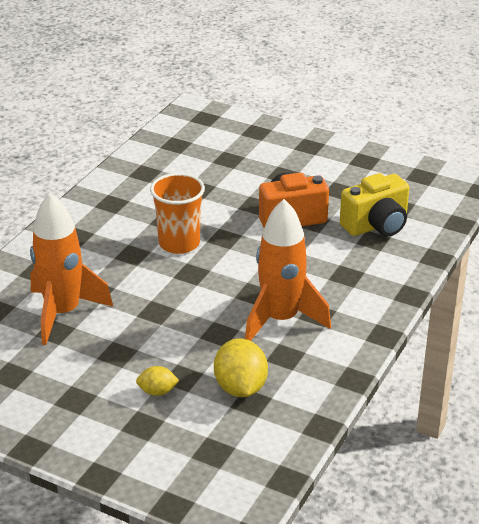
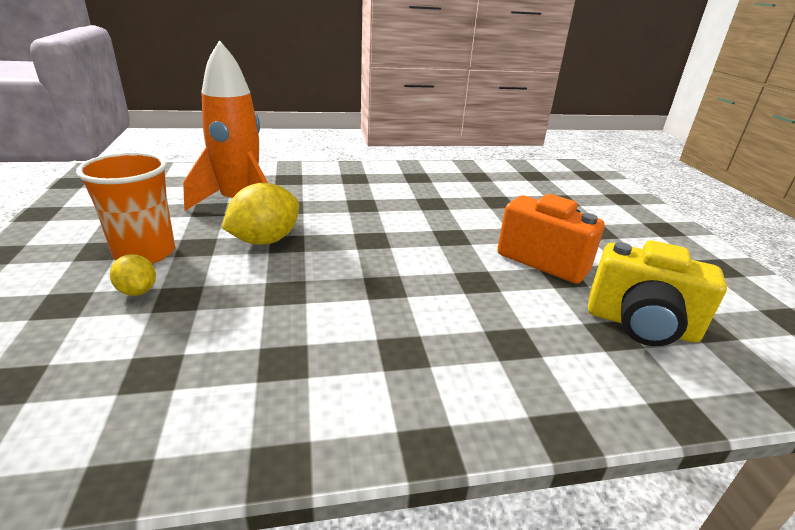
camera: 50 degrees right, 5 degrees down
orange cup [150,173,205,254] -> orange cup moved to [76,152,175,264]
yellow lemon [214,338,268,397] -> yellow lemon moved to [222,183,299,245]
orange rocket [245,199,331,341] -> none

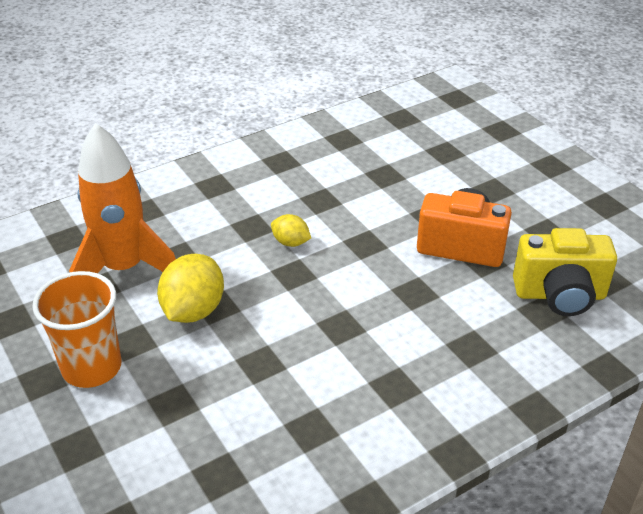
camera: 20 degrees left, 10 degrees up
yellow lemon [110,254,156,296] -> yellow lemon moved to [271,214,311,247]

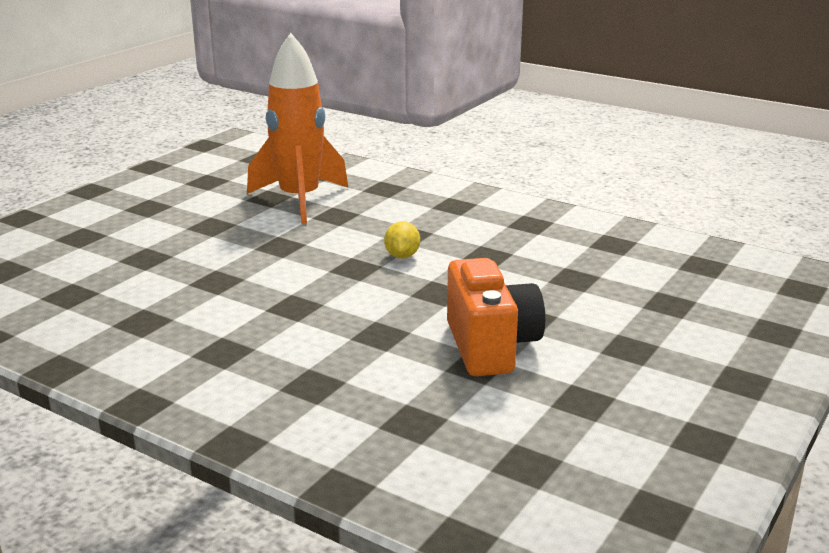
camera: 65 degrees right, 15 degrees down
orange cup [32,271,121,388] -> none
yellow lemon [157,254,224,323] -> none
yellow camera [513,228,617,316] -> none

